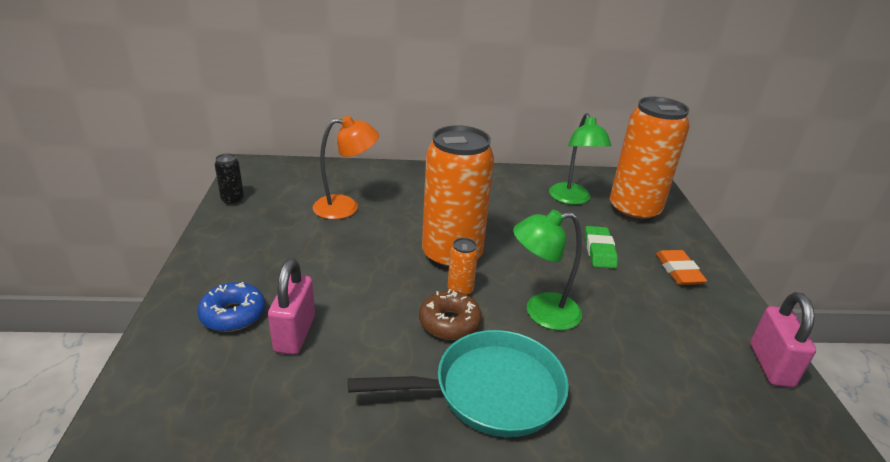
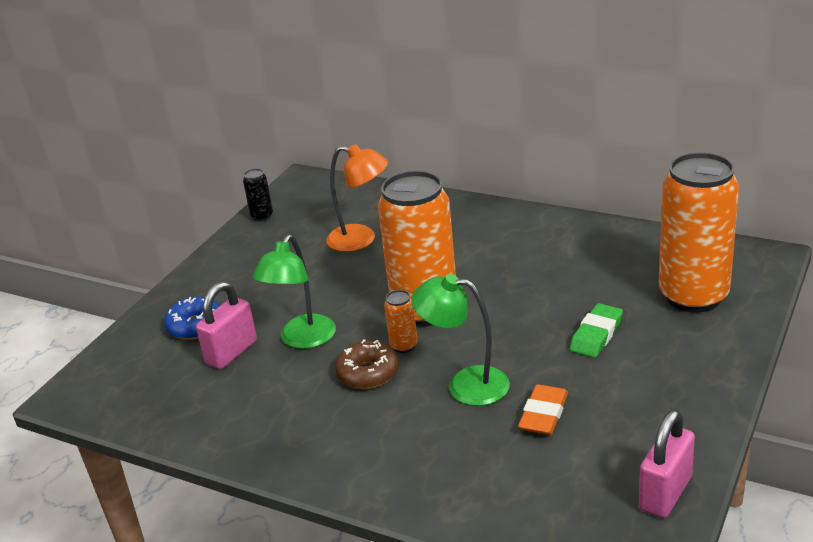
camera: 35 degrees right, 0 degrees up
turquoise pan [348,330,569,437] -> none
green lamp [549,113,612,205] -> green lamp moved to [253,235,336,349]
orange eraser [656,250,707,285] -> orange eraser moved to [518,384,568,435]

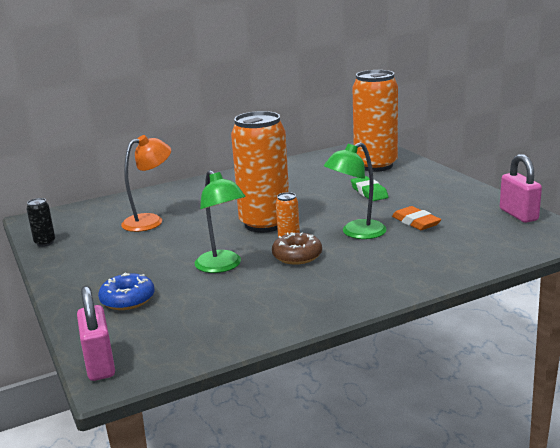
camera: 55 degrees left, 10 degrees down
pink padlock [196,282,257,369] -> pink padlock moved to [77,286,115,381]

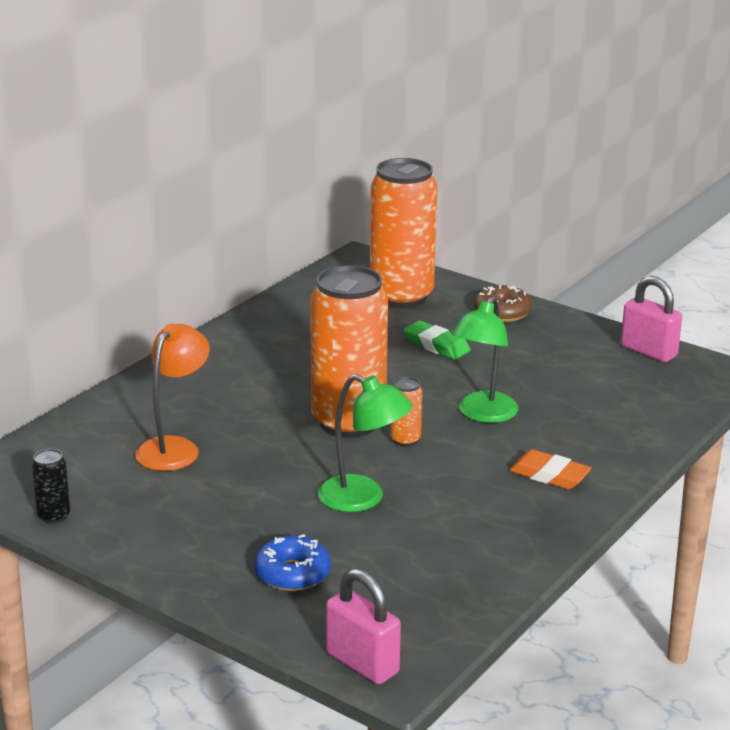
camera: 30 degrees left, 5 degrees up
brown donut [272,232,322,265] -> brown donut moved to [474,285,532,322]
orange eraser [392,206,441,230] -> orange eraser moved to [509,450,592,489]

